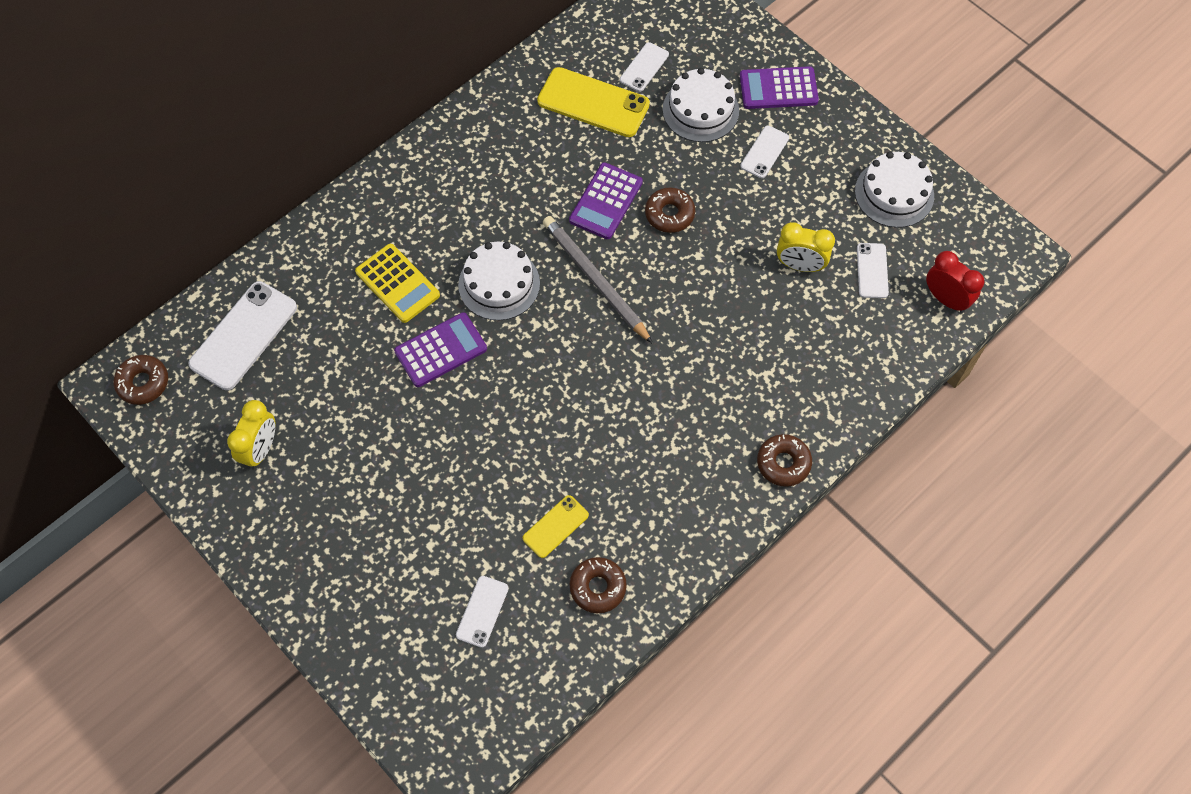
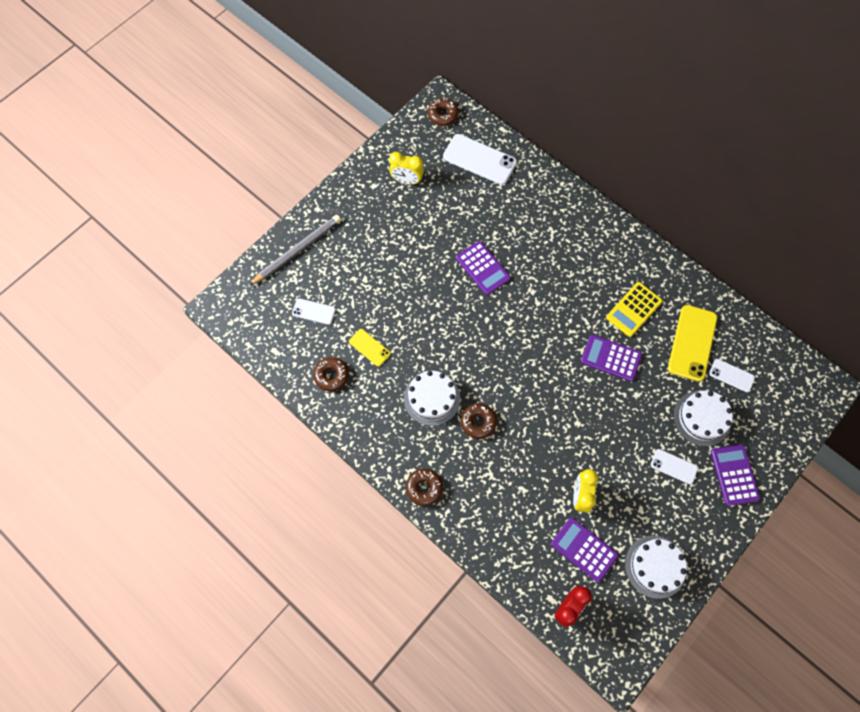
camera: 85 degrees right, 5 degrees up
yellow calculator [355,244,440,323] -> yellow calculator moved to [606,282,663,337]
white cake [458,242,540,320] -> white cake moved to [404,371,460,426]
grey pencil [543,216,653,344] -> grey pencil moved to [249,215,341,286]
brown donut [645,187,695,233] -> brown donut moved to [461,403,497,439]
white phone [857,243,889,298] -> purple calculator [551,517,618,582]

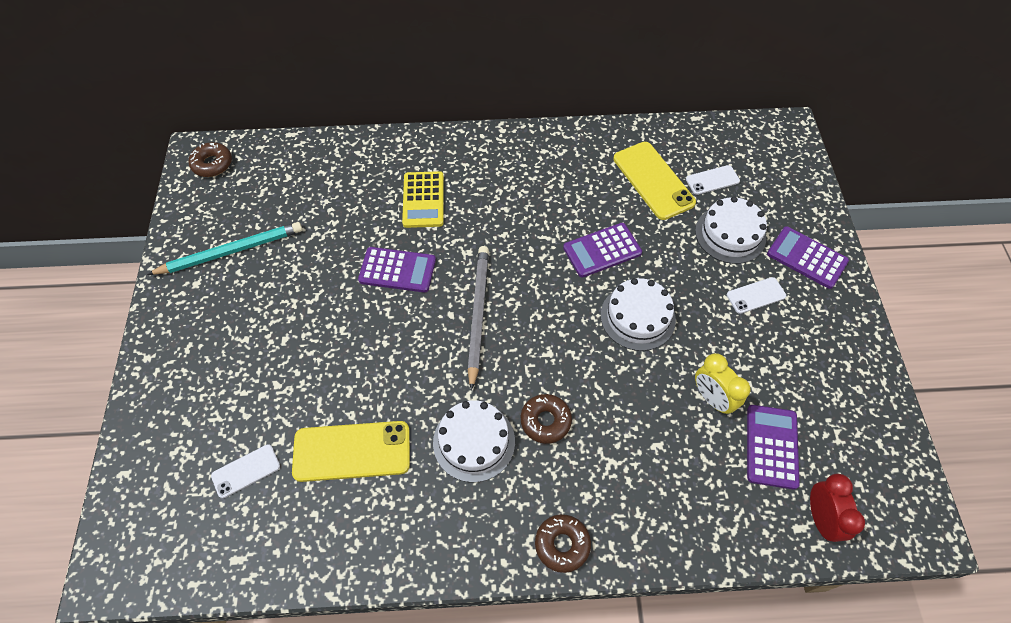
camera: 45 degrees left, 10 degrees down
grey pencil [249,215,341,286] -> grey pencil moved to [467,246,489,391]
brown donut [313,357,349,391] -> none
yellow phone [349,329,391,367] -> yellow phone [292,421,410,482], size x1.83
yellow clock [389,152,424,185] -> turquoise pencil [147,222,302,275]
white phone [443,134,517,185] -> none
purple calculator [551,517,618,582] -> purple calculator turned 105 degrees clockwise [747,405,800,490]
yellow calculator [606,282,663,337] -> yellow calculator moved to [402,171,444,228]
white cake [625,536,687,599] -> white cake moved to [601,278,676,351]

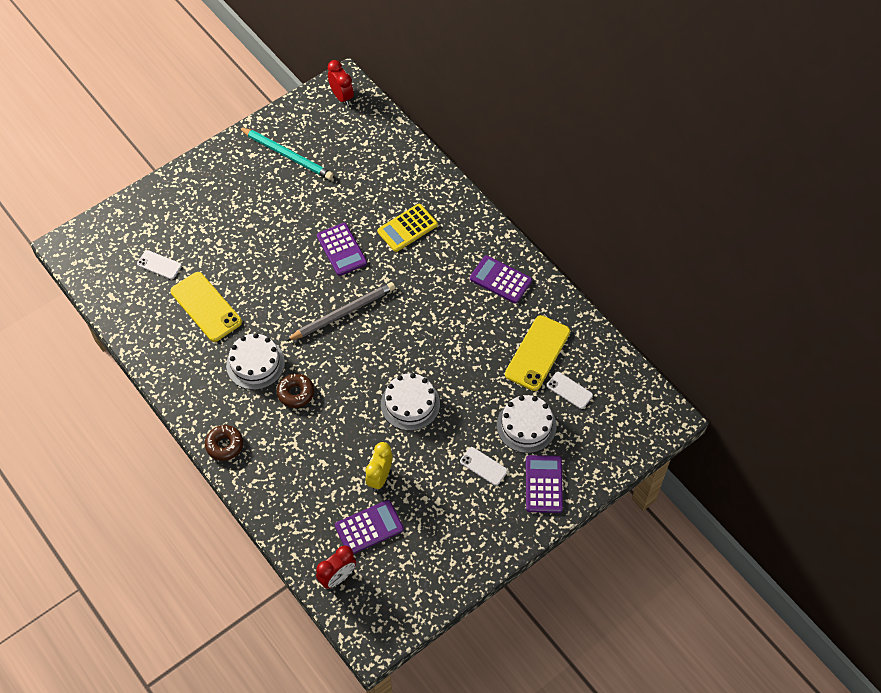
camera: 55 degrees right, 0 degrees up
brown donut [189,142,232,177] -> red clock [328,60,354,106]
purple calculator [563,223,642,278] -> purple calculator moved to [470,255,532,304]

